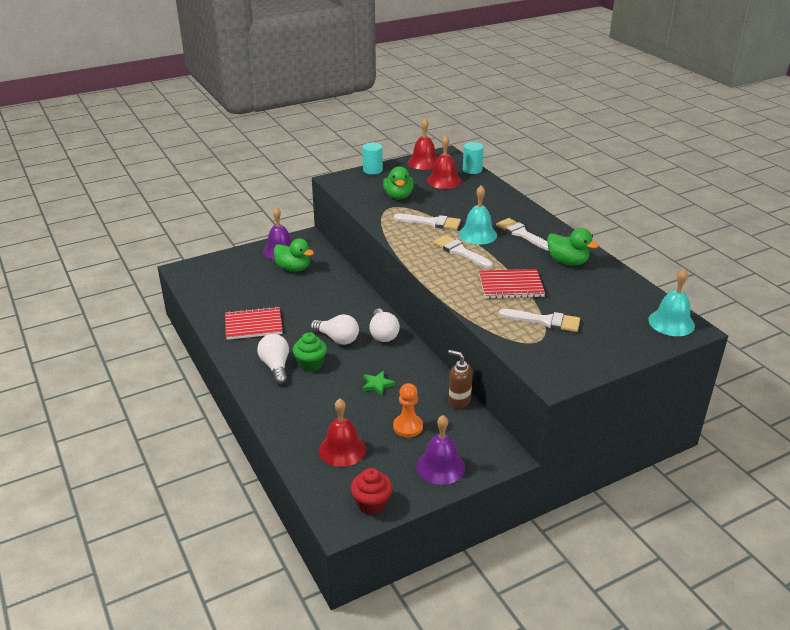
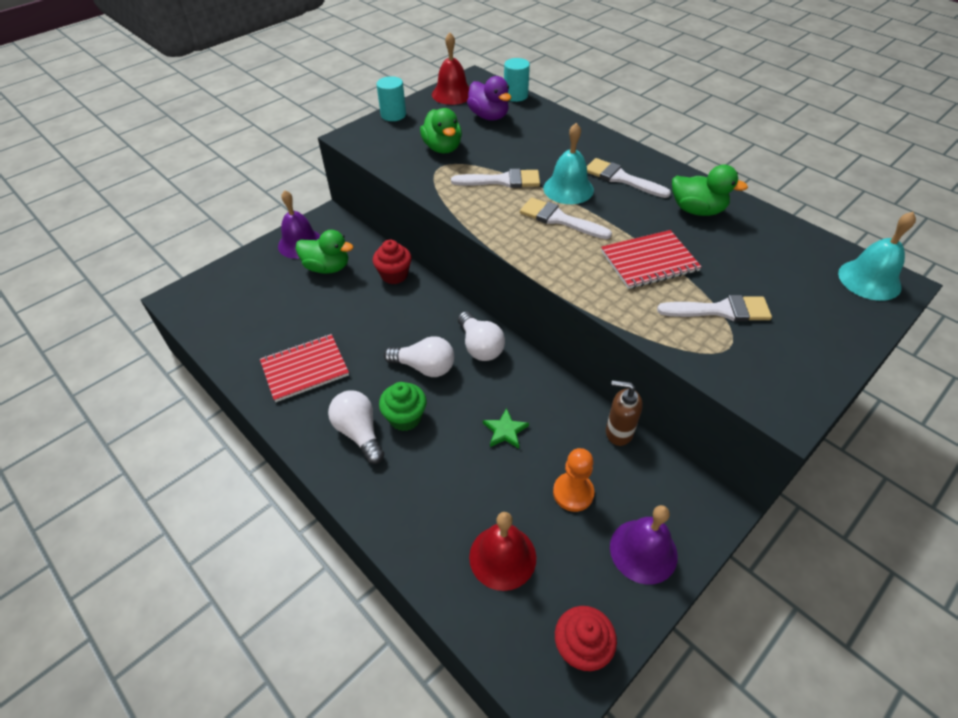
camera: 15 degrees left, 15 degrees up
red bell [427,135,461,189] -> purple duck [467,76,511,120]
none -> red cupcake [373,240,412,284]

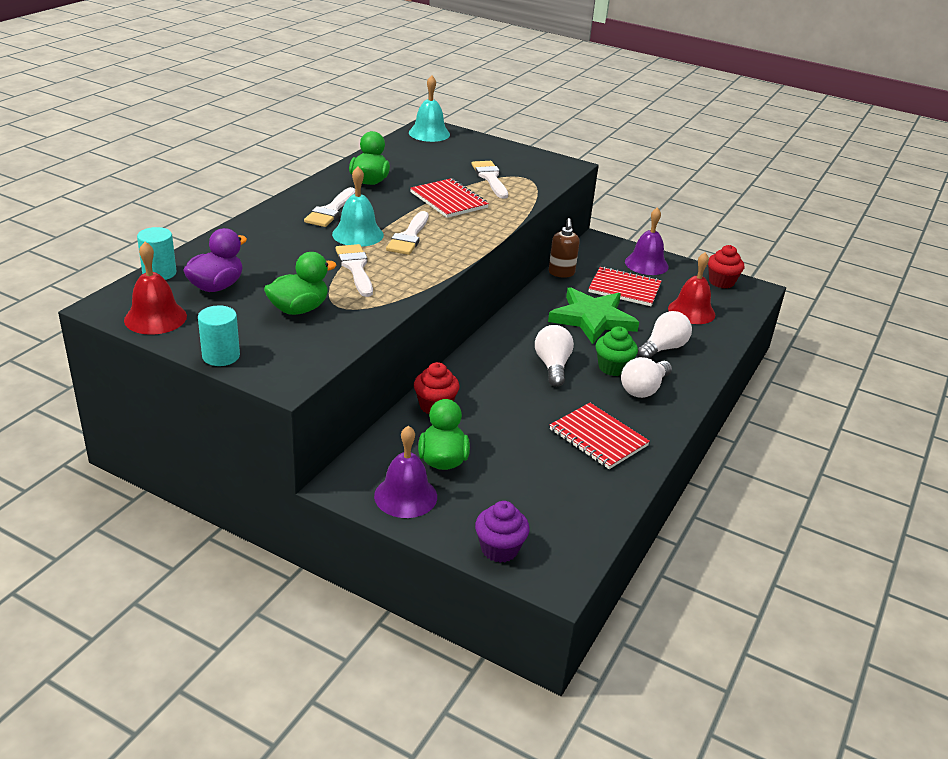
camera: 110 degrees left, 15 degrees down
white light bulb [458,311,505,361] -> white light bulb moved to [637,311,692,358]
green star [483,408,529,449] -> green star [548,287,639,344], size x2.30
orange pawn [553,448,595,512] -> red notebook [588,267,662,306]
none -> purple cupcake [475,501,529,563]

